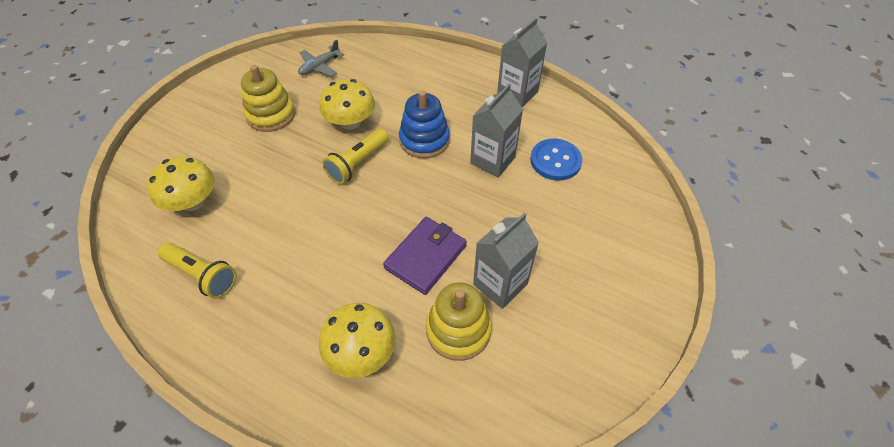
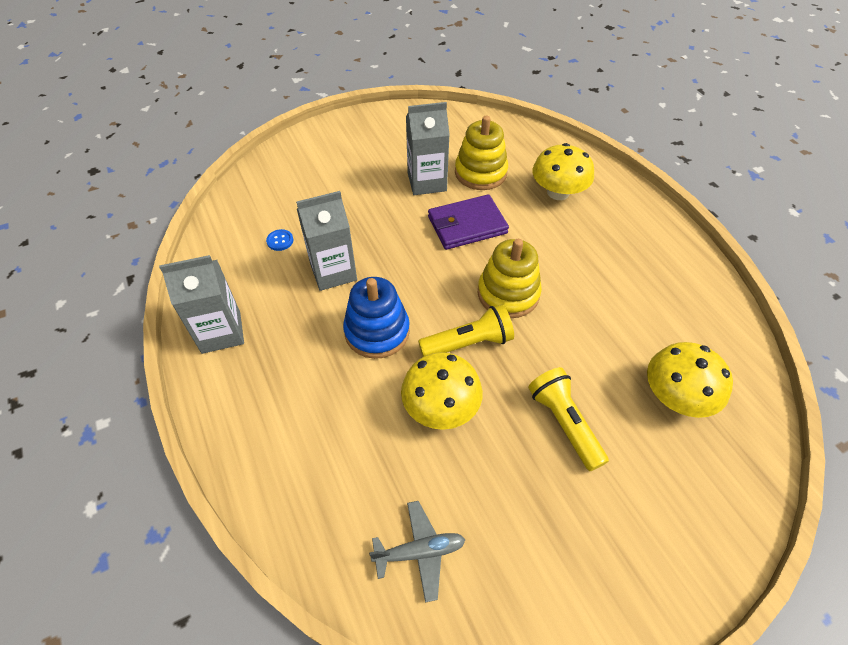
camera: 145 degrees left, 0 degrees up
yellow flashlight [158,243,237,299] -> yellow flashlight moved to [528,367,609,471]
yellow stacking toy [241,65,295,132] -> yellow stacking toy moved to [477,239,542,318]
blue button [530,139,582,180] -> blue button [266,229,293,251], size x0.47

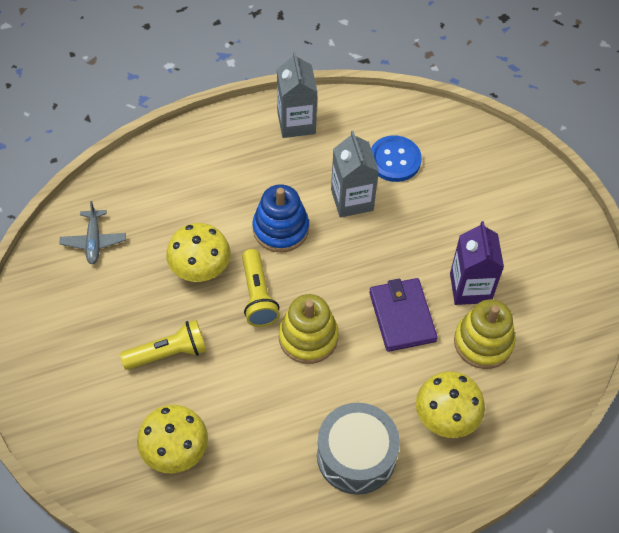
camera: 95 degrees right, 5 degrees up
blue button [266,229,293,251] -> blue button [371,135,422,182], size x2.14
grey carton [406,102,450,195] -> purple carton [450,221,504,305]
none -> grey drum [317,403,400,495]

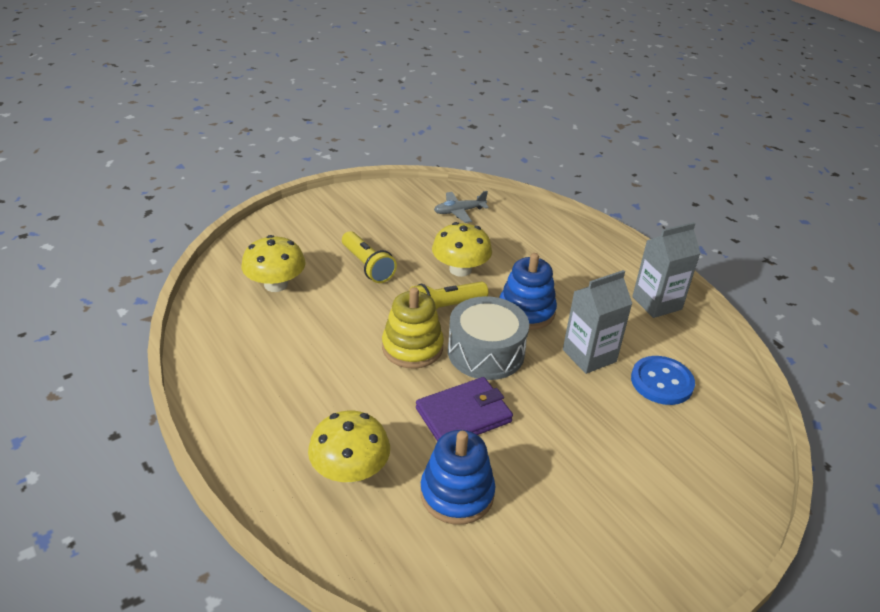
camera: 75 degrees right, 20 degrees down
grey drum [317,403,400,495] -> grey drum moved to [448,296,529,380]
purple carton [450,221,504,305] -> none
yellow stacking toy [454,299,515,369] -> blue stacking toy [420,430,495,525]

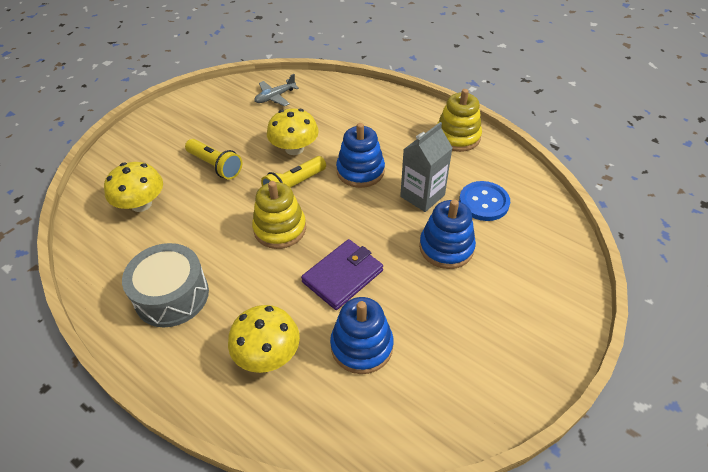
camera: 15 degrees left, 10 degrees up
grey drum [448,296,529,380] -> grey drum moved to [122,243,209,327]
grey carton [632,222,701,318] -> yellow stacking toy [437,89,482,152]
none -> blue stacking toy [419,199,476,269]

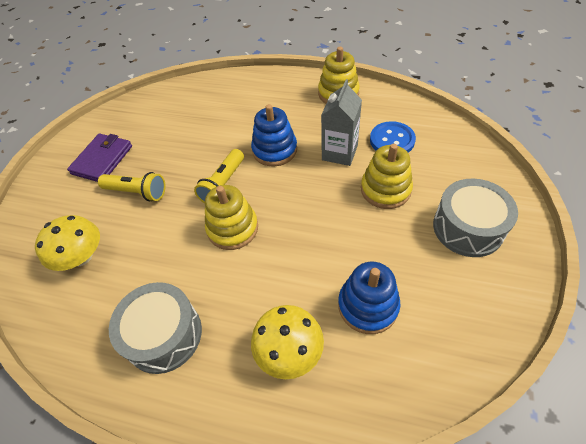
camera: 20 degrees left, 5 degrees up
grey plane [254,74,299,106] -> none
yellow mushroom [267,108,319,155] -> none
purple wallet [301,239,383,310] -> purple wallet moved to [67,134,132,182]
blue stacking toy [419,199,476,269] -> yellow stacking toy [361,144,413,209]
none -> grey drum [433,179,518,257]

